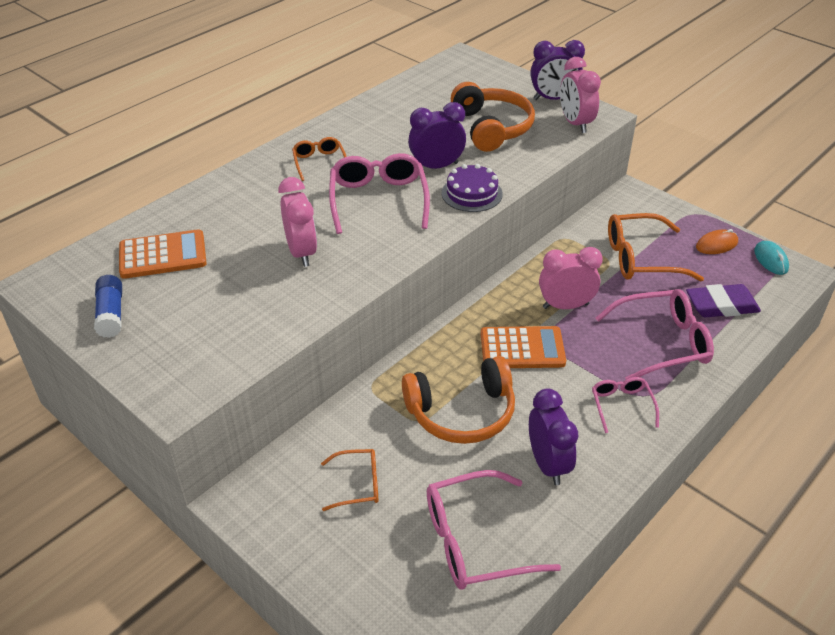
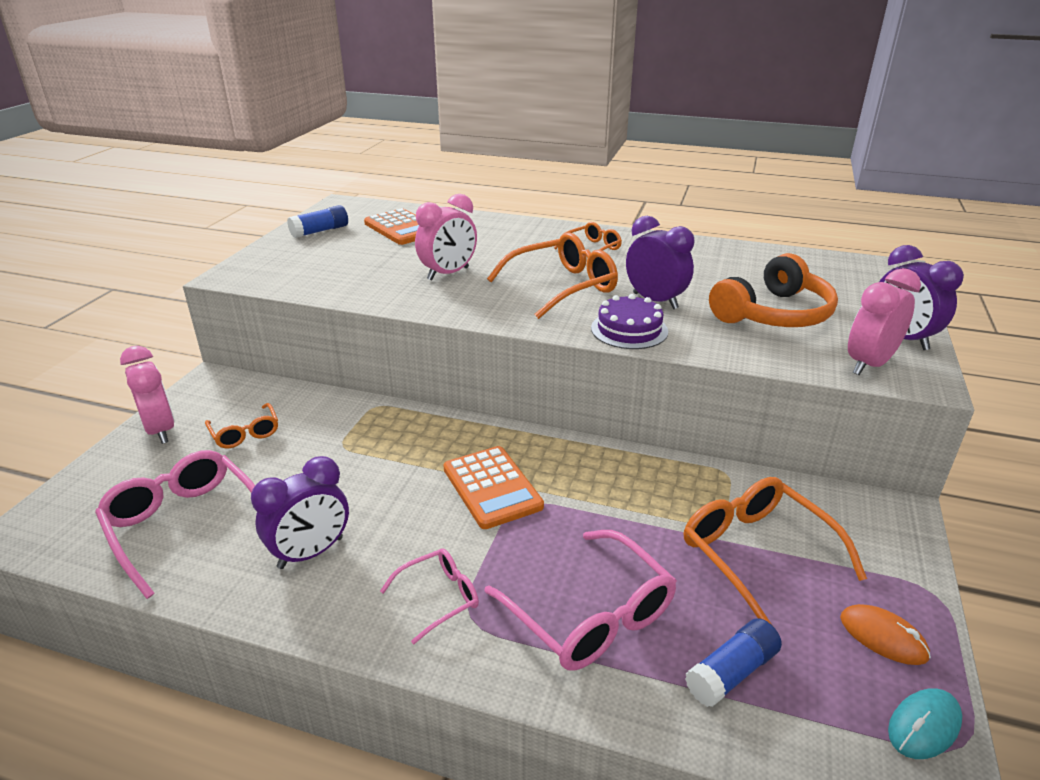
camera: 65 degrees right, 10 degrees down
pink glasses [329,153,430,234] -> orange glasses [487,232,618,319]
orange headphones [402,356,515,444] -> none
pink clock [539,247,603,309] -> pink clock moved to [120,346,175,444]
purple eraser [686,284,761,317] -> blue glue stick [685,618,782,707]

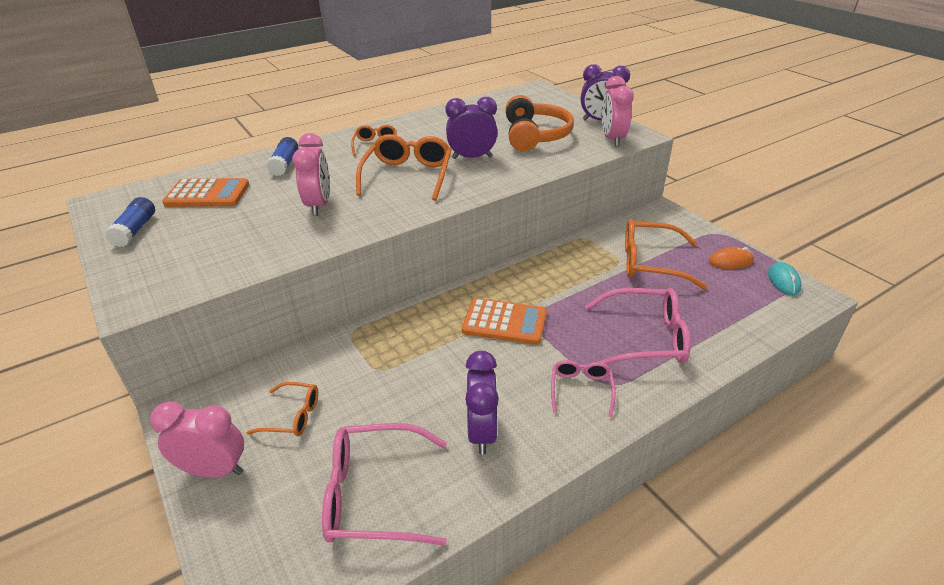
camera: 50 degrees left, 5 degrees up
purple cake [591,294,668,349] -> none
blue glue stick [685,618,782,707] -> blue glue stick moved to [266,137,299,176]

